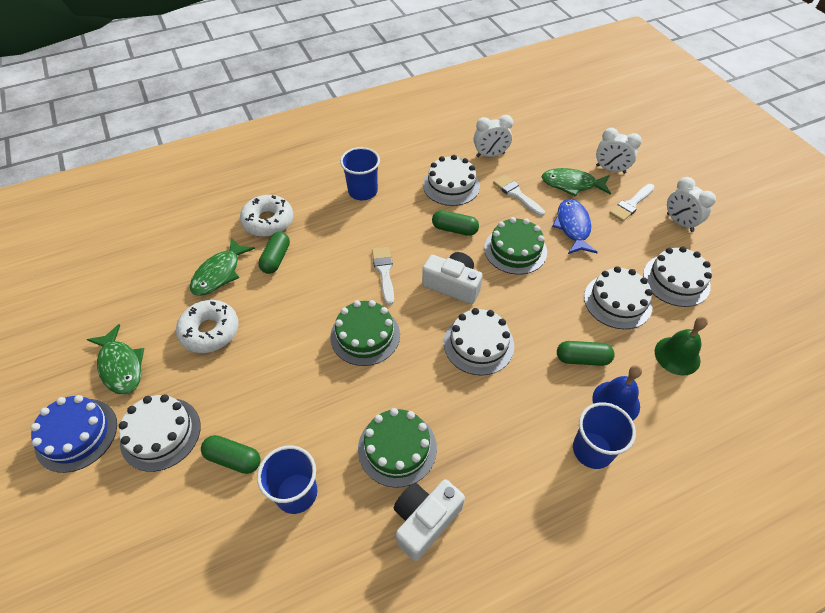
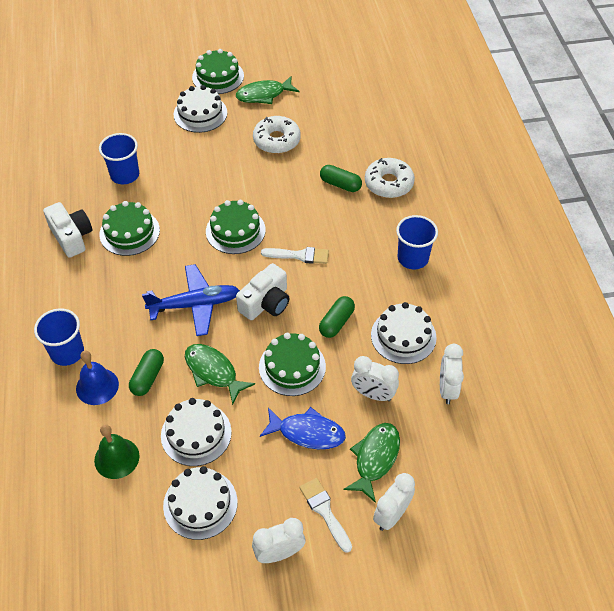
camera: 105 degrees right, 0 degrees up
blue cake [30,395,117,473] -> green cake [192,49,244,94]
green fish [190,238,255,296] -> green fish moved to [185,344,255,405]
green capsule [201,435,261,474] -> none
white cake [444,308,514,376] -> blue plane [142,264,240,336]
white brush [493,175,545,216] -> white clock [351,356,399,401]

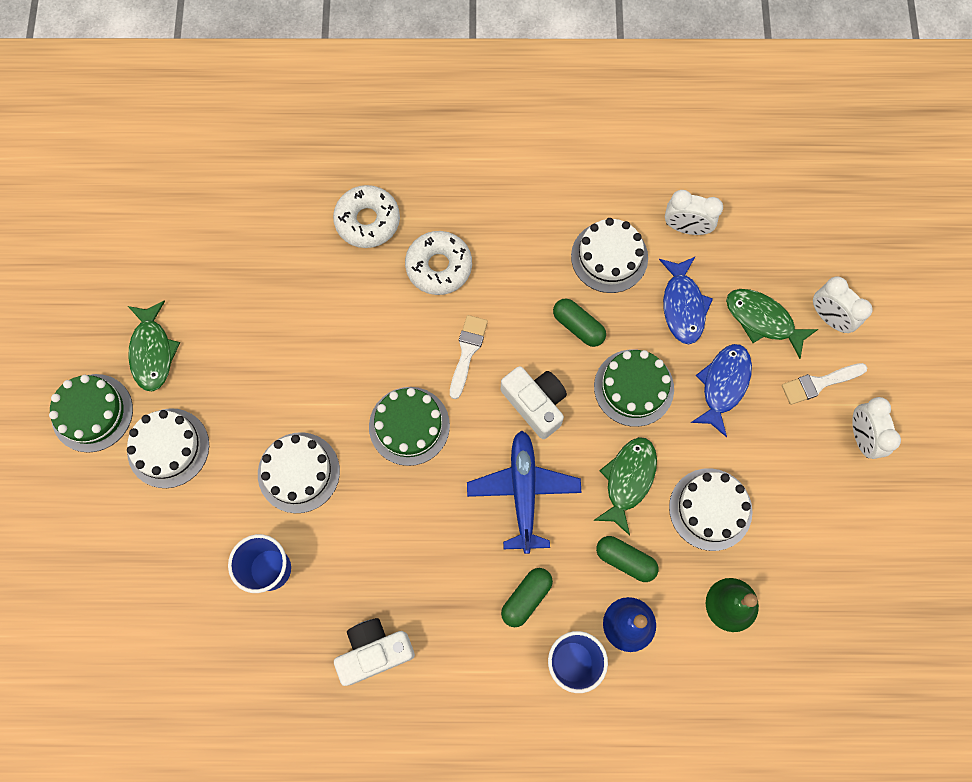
camera: 80 degrees left, 20 degrees up
green cake [99,201,160,256] -> none
white cake [163,466,238,540] -> white cake moved to [258,432,340,513]
green fish [185,344,255,405] -> green fish turned 150 degrees clockwise [593,437,657,535]
white donut [253,116,301,154] -> white donut moved to [405,231,472,295]
green capsule [320,165,362,192] -> green capsule moved to [501,568,553,627]
white clock [351,356,399,401] -> blue fish [659,256,713,344]
blue cup [396,215,438,269] -> none

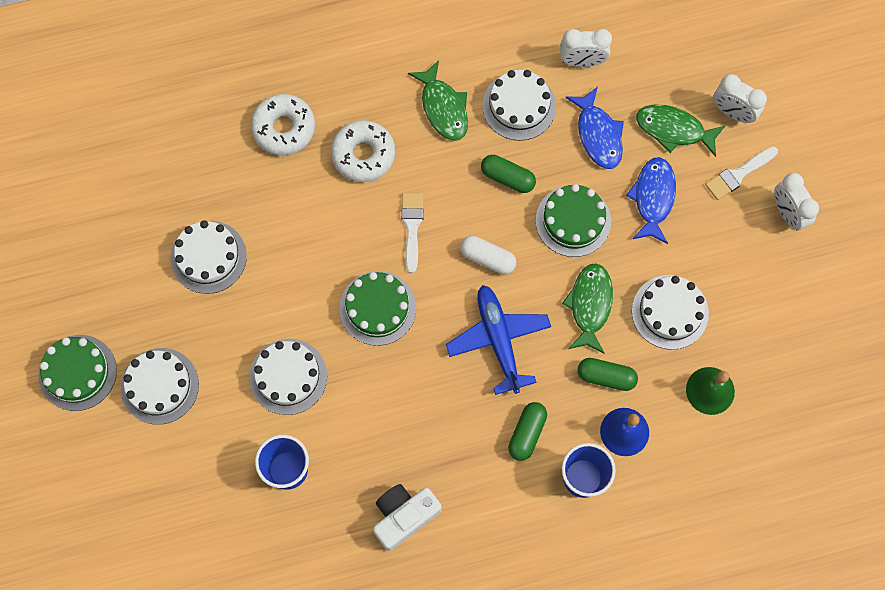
camera: 15 degrees left, 0 degrees up
green fish [128,300,180,392] -> green fish moved to [408,60,468,141]
white camera [501,366,567,439] -> white capsule [460,236,516,274]
none -> white cake [171,220,247,294]

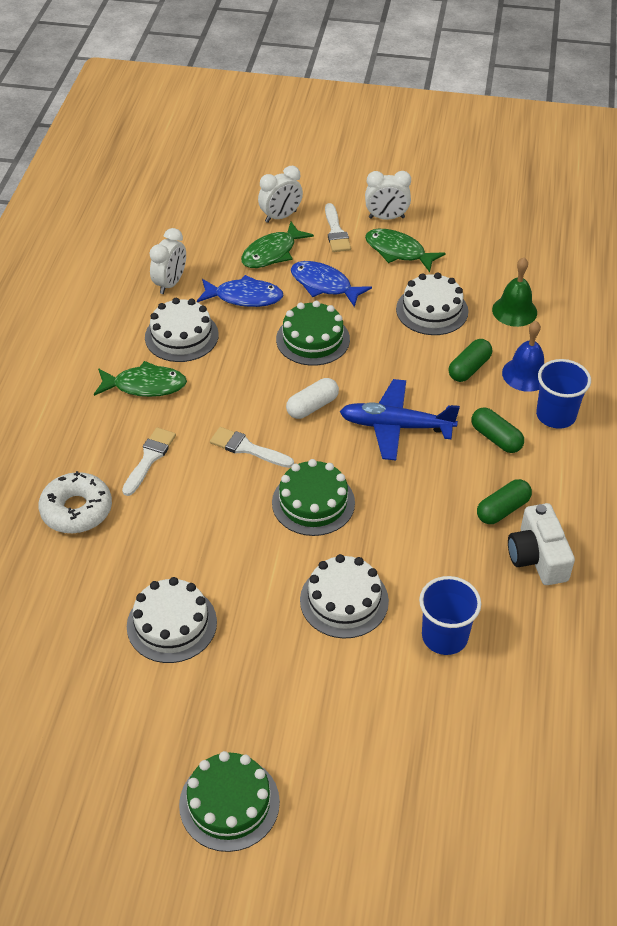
camera: 65 degrees left, 25 degrees down
white cake [121,348,199,425] -> none
white donut [331,120,395,182] -> white brush [122,427,176,496]
green capsule [481,155,536,193] -> green capsule moved to [477,479,532,524]
green fish [562,263,613,354] -> green fish moved to [365,229,446,272]

